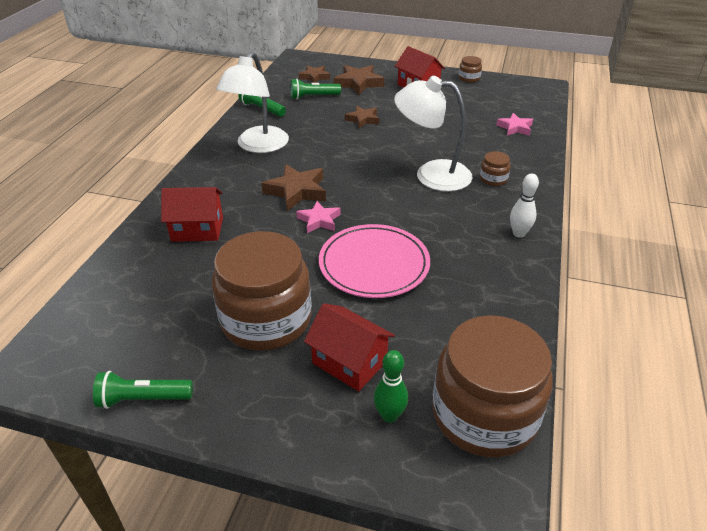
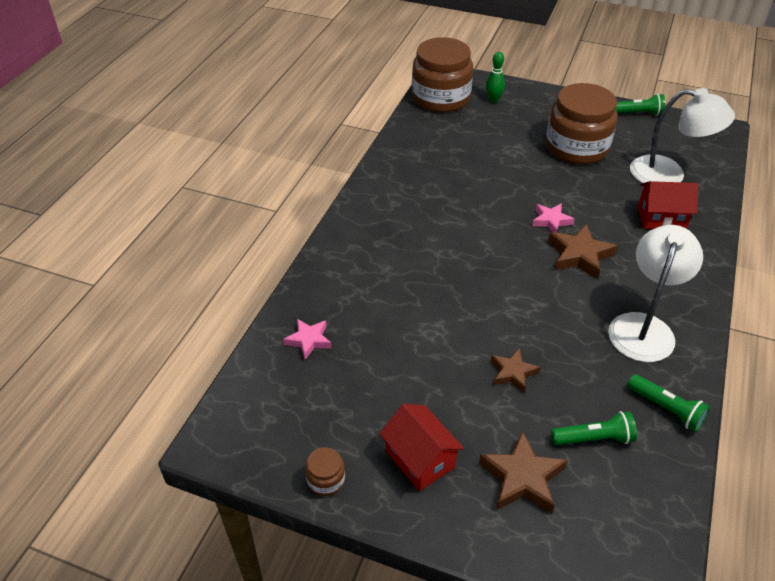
camera: 175 degrees left, 5 degrees up
brown star [299,66,330,83] -> none
red house [304,303,395,391] -> none
pink plate [319,224,430,298] -> none
white lamp [394,76,473,192] -> white lamp moved to [630,88,735,183]
brown jar [480,151,510,186] -> none
white bowling pin [510,173,539,238] -> none

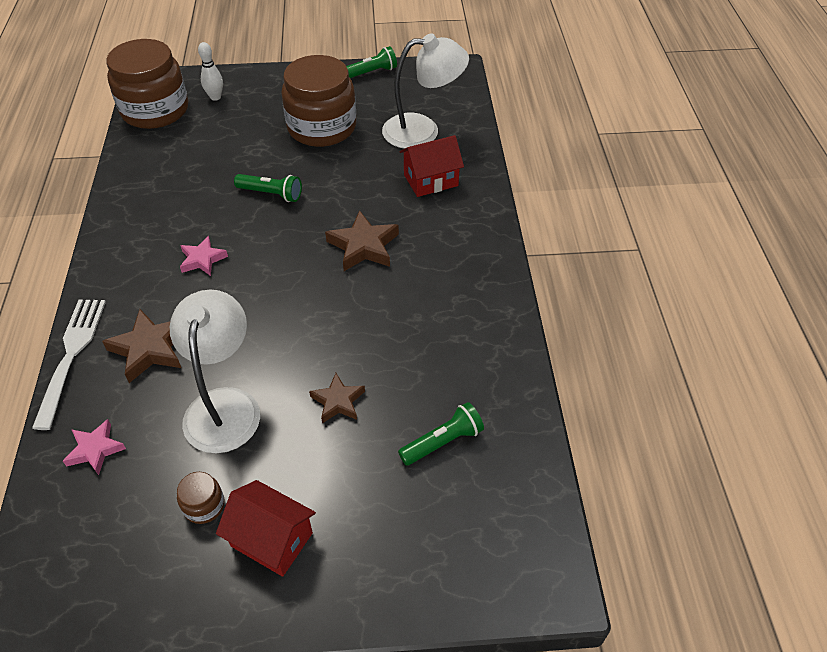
camera: 25 degrees left, 5 degrees up
brown jar [305,447,345,496] -> brown jar moved to [177,472,225,524]
brown star [479,431,568,514] -> brown star moved to [102,309,181,383]
green bowling pin [486,52,505,103] -> white bowling pin [198,42,223,101]
pink star [532,203,574,233] -> pink star moved to [180,236,228,276]
white lamp [608,225,703,362] -> white lamp moved to [170,290,260,453]
green flashlight [628,374,710,432] -> green flashlight moved to [234,174,302,202]
none -> white fork [32,299,106,430]

